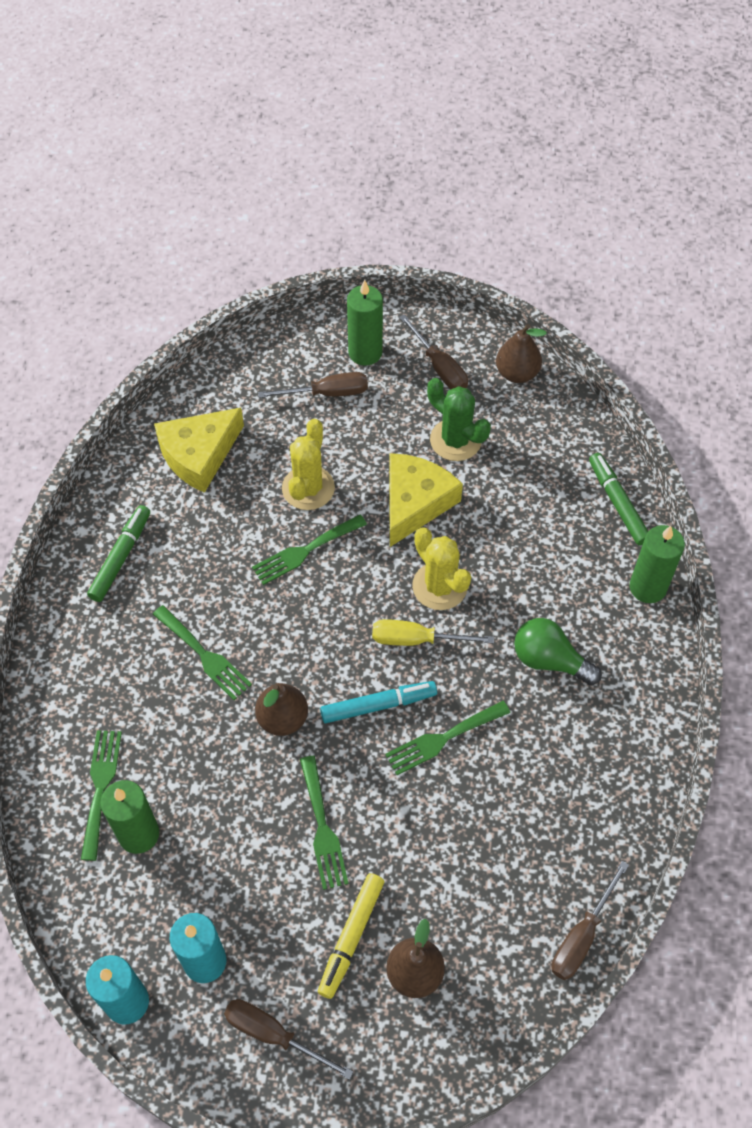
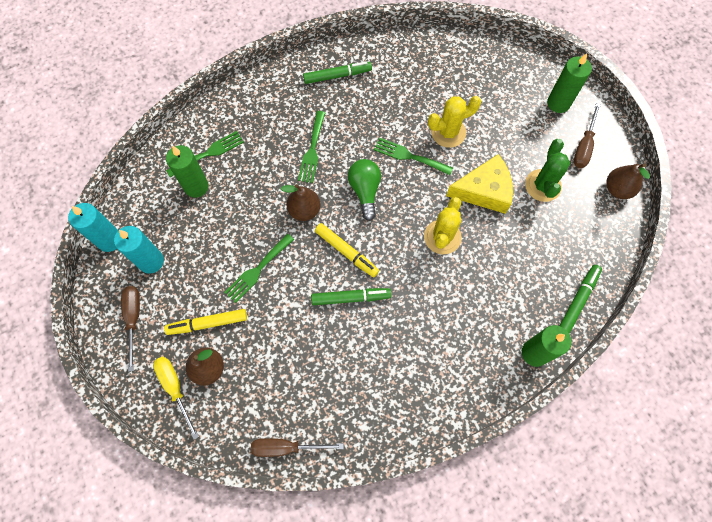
camera: 55 degrees right, 10 degrees up
yellow cheese [154,408,244,493] -> none
brown screwdriver [258,372,368,398] -> none
turquoise marker [320,681,437,723] -> yellow marker [315,223,379,277]
yellow screwdriver [372,619,494,646] -> yellow screwdriver moved to [153,357,199,439]
green fork [385,701,510,775] -> green marker [311,288,391,305]
green light bulb [514,618,602,685] -> green light bulb moved to [348,159,381,221]

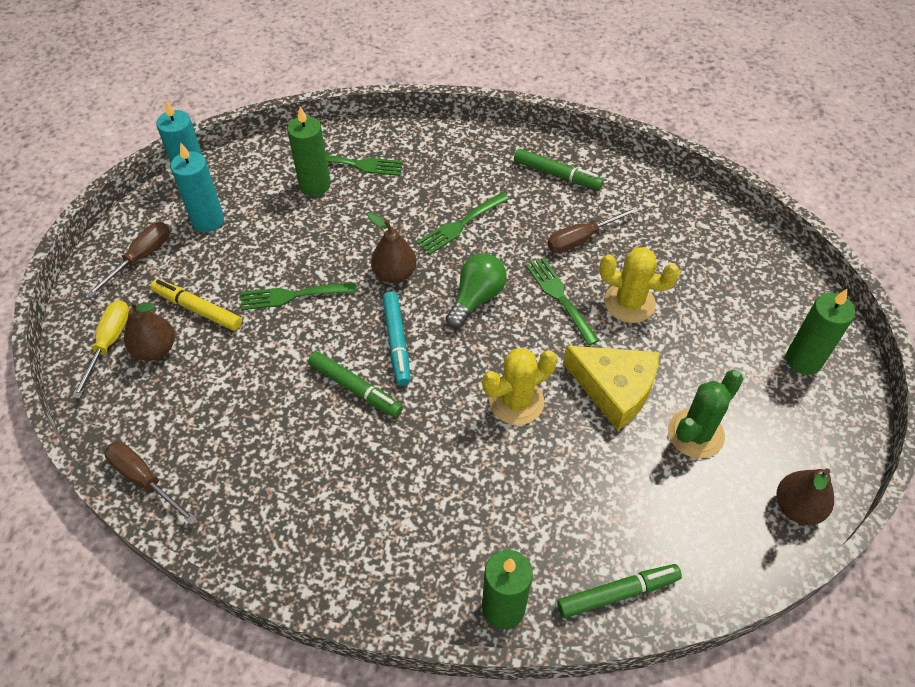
camera: 40 degrees right, 15 degrees down
yellow marker [315,223,379,277] -> turquoise marker [382,292,410,386]
brown screwdriver [574,103,601,168] -> brown screwdriver moved to [547,207,639,253]

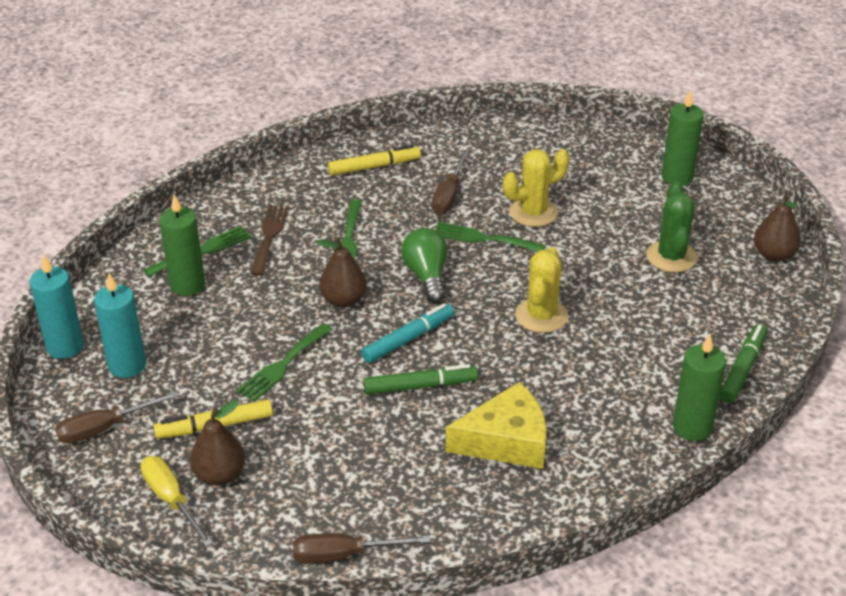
camera: 45 degrees left, 15 degrees down
brown screwdriver [86,222,170,297] -> brown screwdriver turned 105 degrees counterclockwise [55,391,179,444]
turquoise marker [382,292,410,386] -> turquoise marker turned 75 degrees counterclockwise [361,303,454,363]
green marker [514,149,603,190] -> yellow marker [328,145,421,176]
yellow cheese [563,345,659,431] -> yellow cheese moved to [446,382,547,469]
none -> brown fork [250,205,289,276]

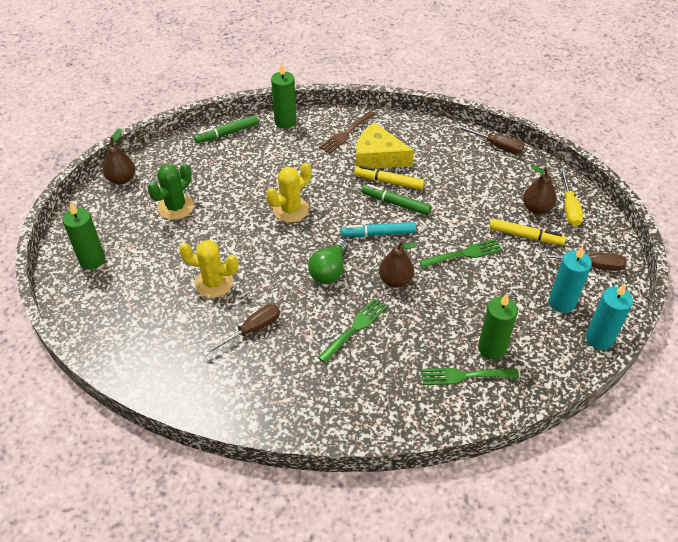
camera: 145 degrees left, 10 degrees up
brown fork [250,205,289,276] -> brown fork moved to [319,111,376,154]
yellow marker [328,145,421,176] -> yellow marker moved to [354,166,424,190]
green fork [435,222,545,252] -> none

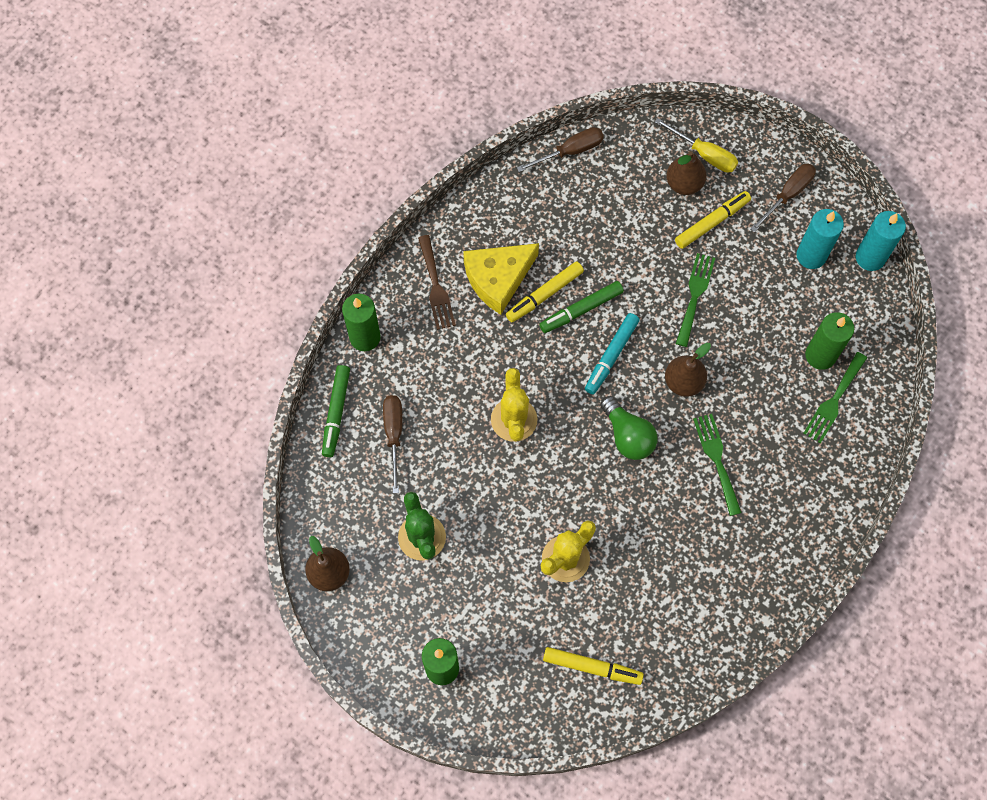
camera: 55 degrees left, 20 degrees up
brown screwdriver [203,304,280,356] -> brown screwdriver moved to [383,395,402,494]
none -> yellow marker [543,647,644,685]

